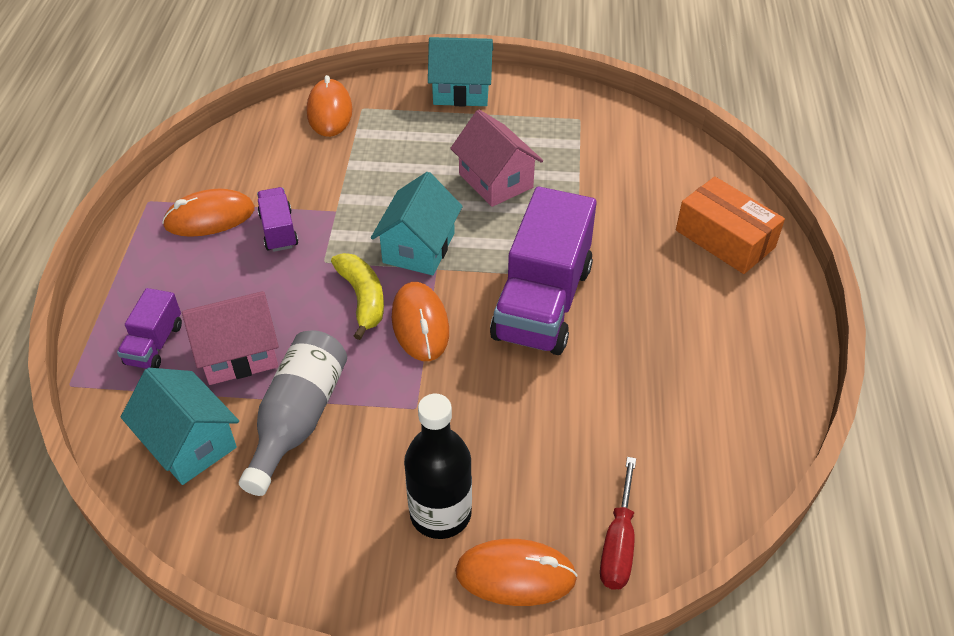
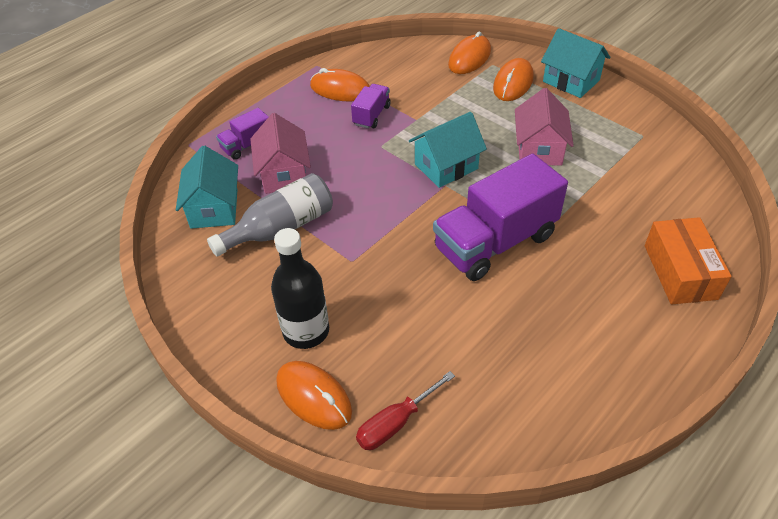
camera: 40 degrees right, 0 degrees up
pink house [182,291,279,385] -> pink house turned 60 degrees clockwise [250,113,311,194]
yellow banana [331,253,384,340] -> none
orange mouse [392,282,449,361] -> orange mouse moved to [493,58,534,101]

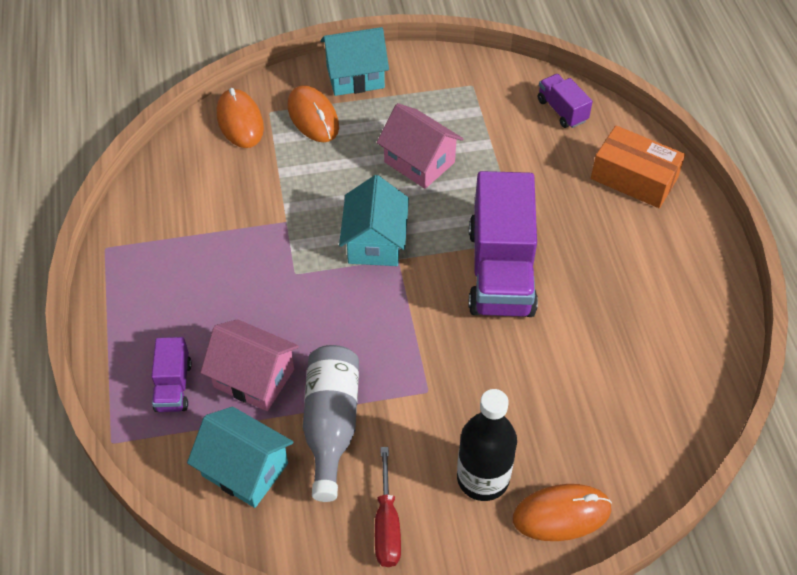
camera: 55 degrees left, 5 degrees up
orange mouse [310,68,370,102] -> none
purple truck [351,84,391,129] -> purple truck moved to [538,74,593,128]
red screwdriver [356,371,455,450] -> red screwdriver moved to [375,447,401,567]

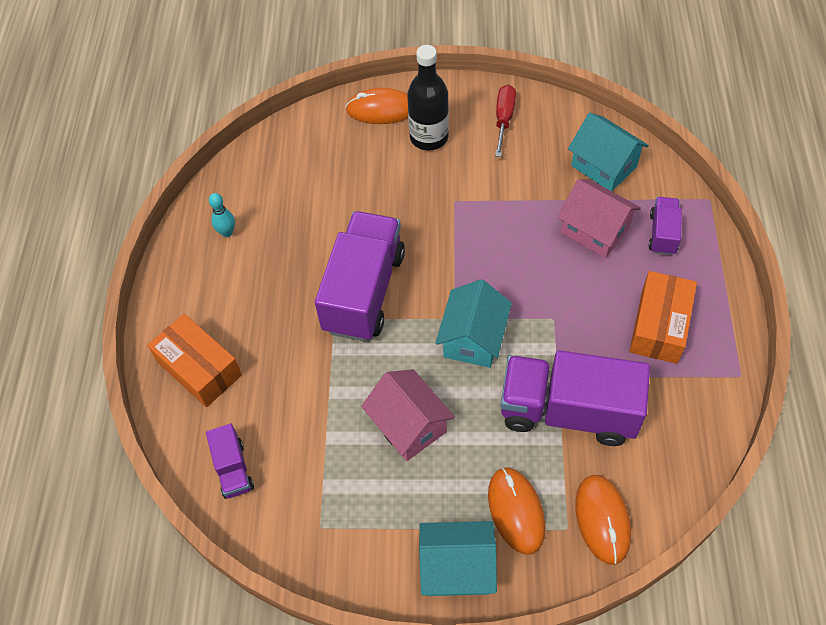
camera: 165 degrees left, 5 degrees up
grey bottle [303,345,359,502] -> none
none -> turquoise bowling pin [209,193,235,237]
none -> purple truck [500,350,650,446]
none -> orange box [629,271,697,364]

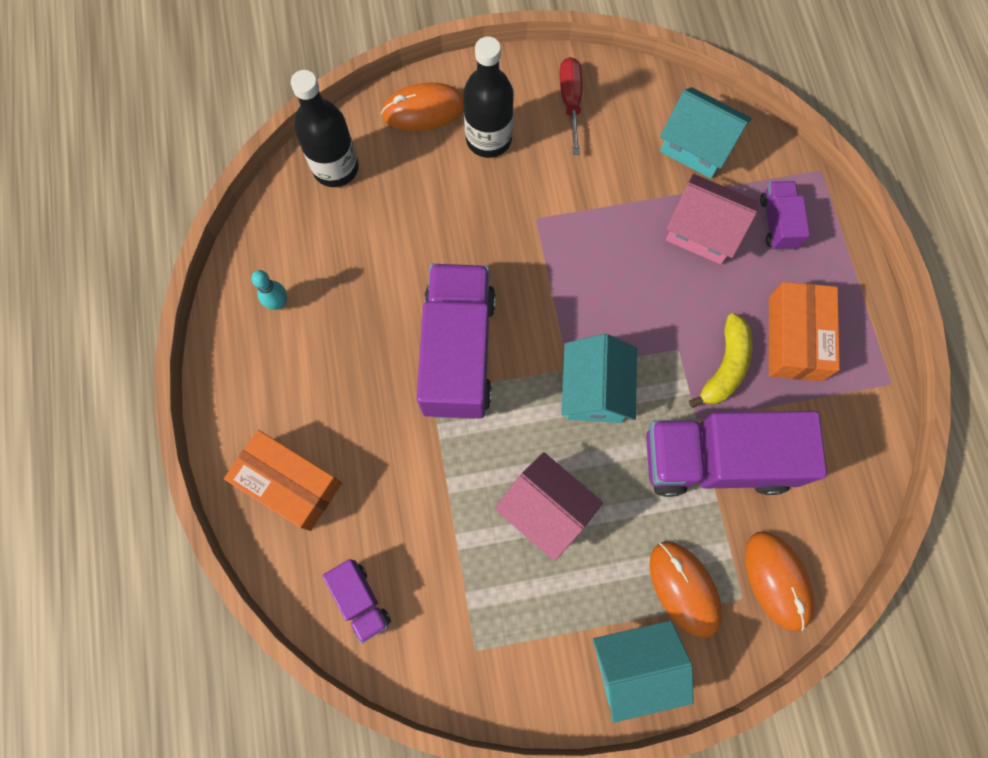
camera: 15 degrees left, 15 degrees up
none -> black bottle [291,70,359,187]
none -> yellow banana [689,313,753,408]

